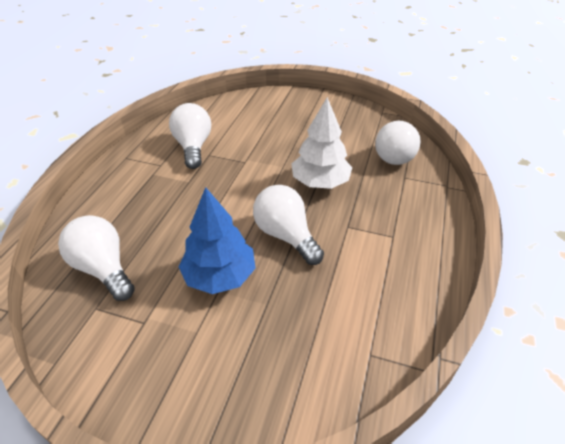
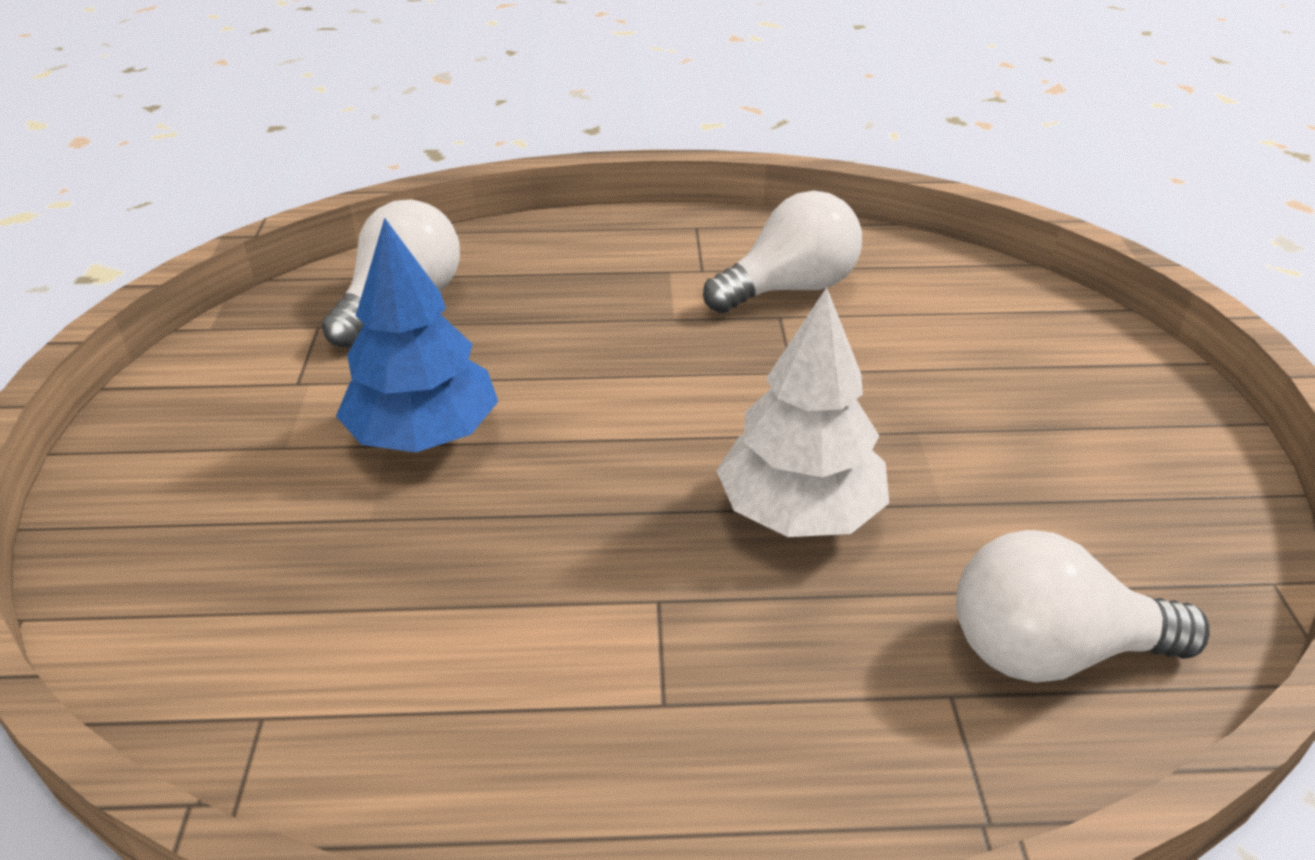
camera: 70 degrees right, 5 degrees down
white light bulb [253,185,324,265] -> none

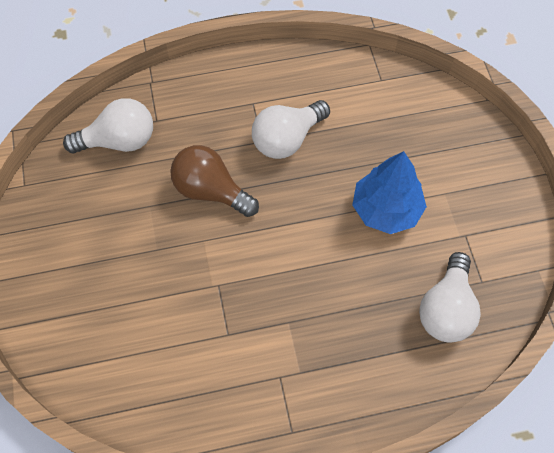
camera: 170 degrees right, 25 degrees up
white light bulb [703,191,862,313] -> white light bulb moved to [252,100,330,159]
white tree [716,287,889,537] -> brown light bulb [170,145,259,217]

